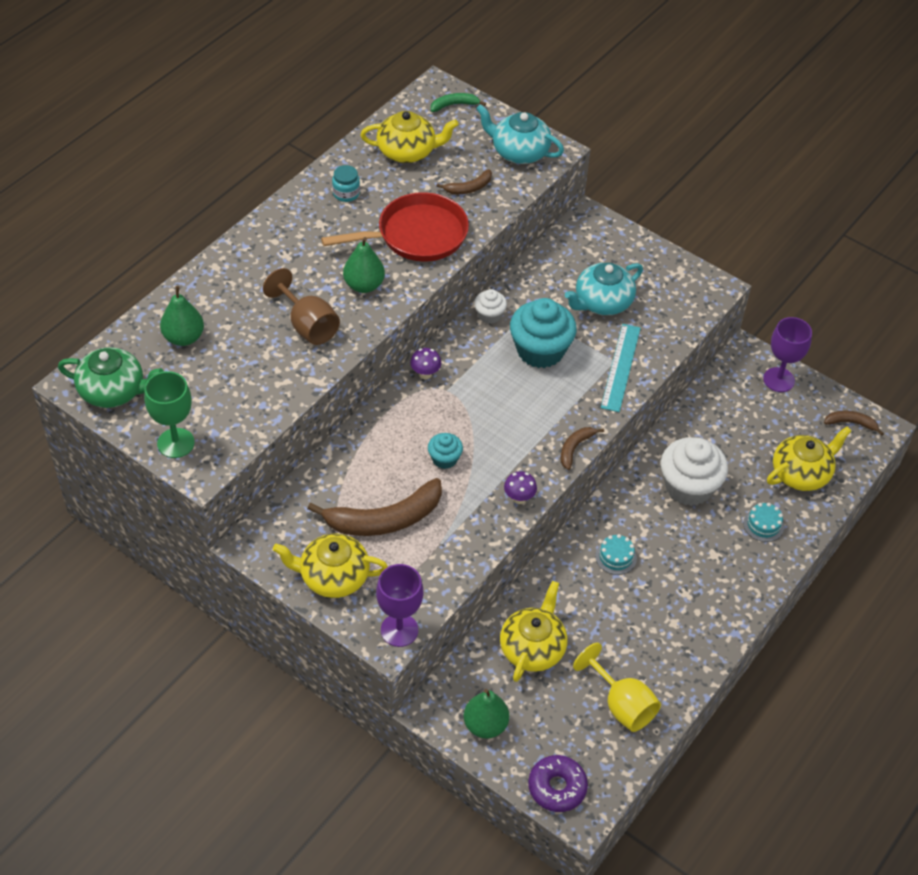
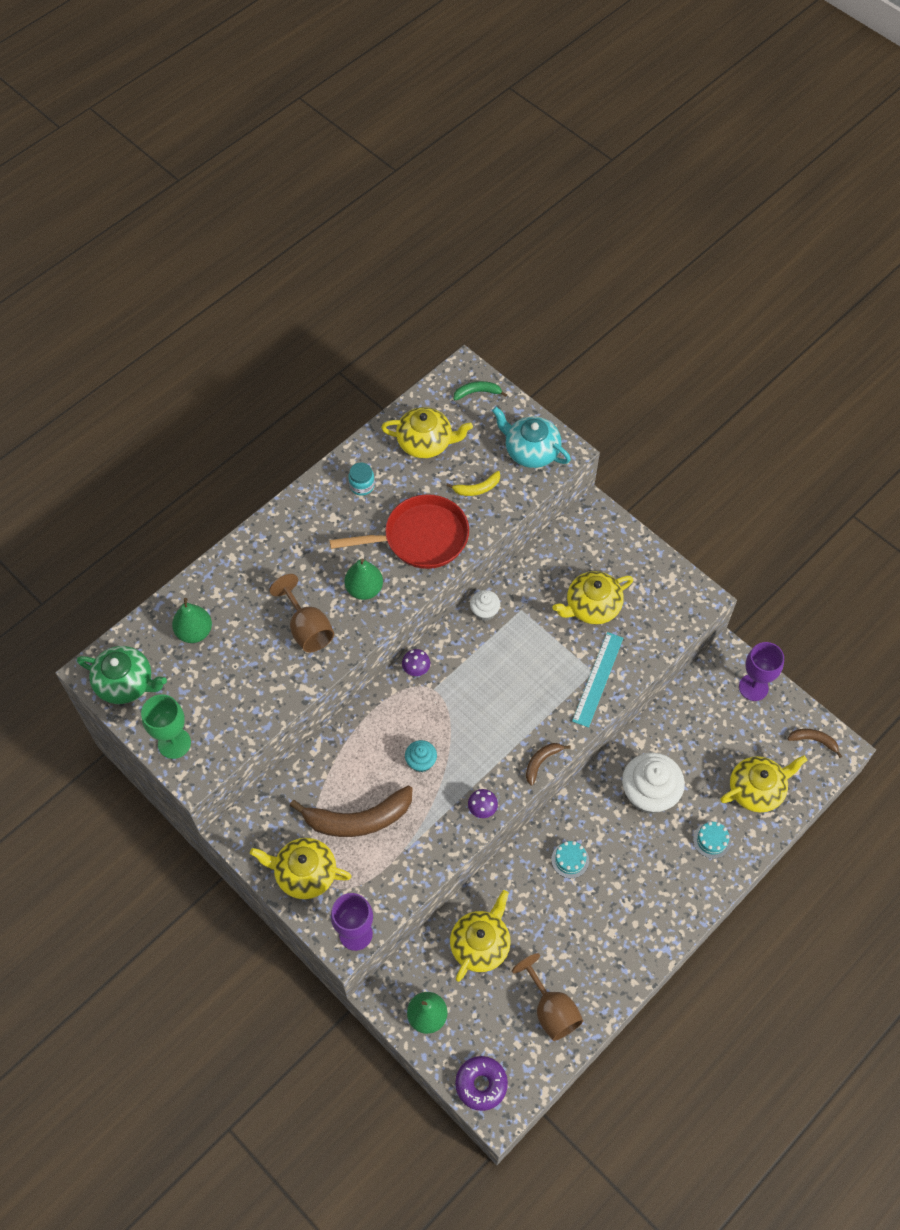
camera: 10 degrees right, 10 degrees up
brown banana [436,169,492,194] -> yellow banana [446,471,500,496]
turquoise cupcake [510,298,577,368] -> none
turquoise teapot [565,263,643,315] -> yellow teapot [553,571,633,625]
yellow goblet [573,643,661,732] -> brown goblet [512,953,583,1041]

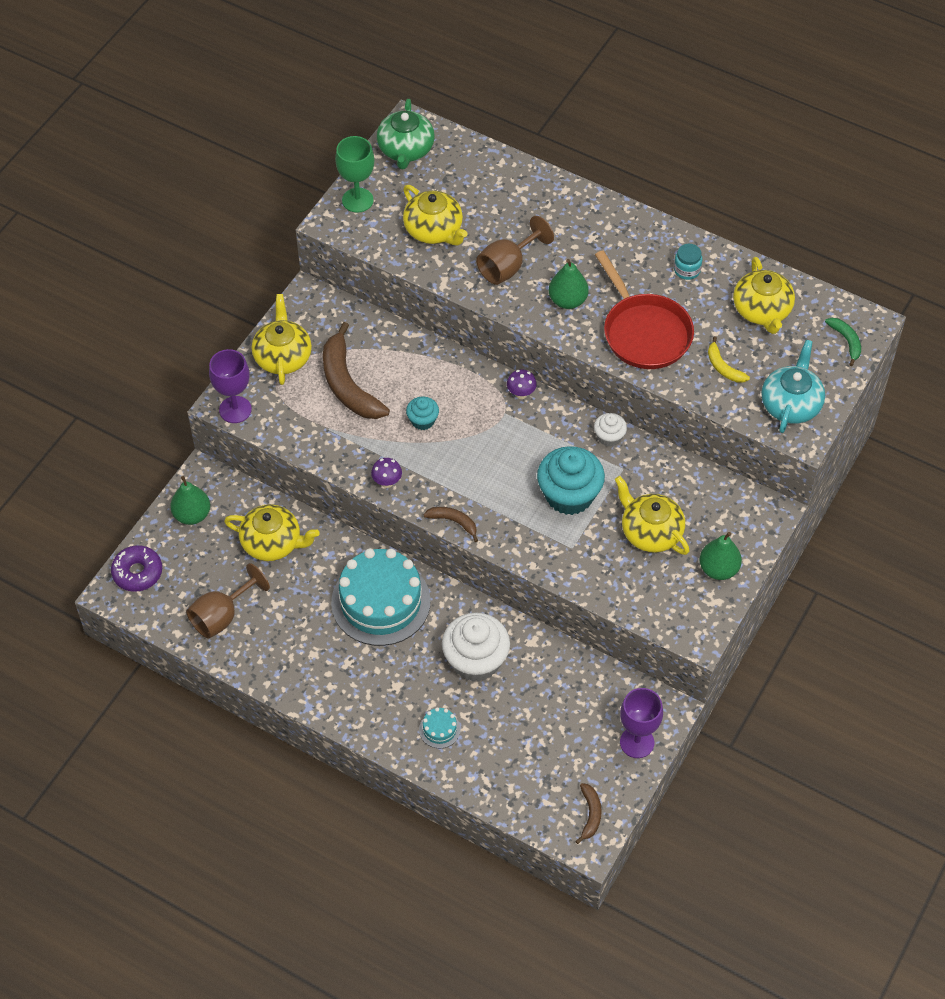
camera: 75 degrees right, 5 degrees down
green pear [172,598,212,643] -> green pear moved to [700,532,742,580]
turquoise cake [551,841,589,878] -> turquoise cake [331,549,431,646], size x2.49
turquoise ruler [572,632,623,728] -> none
yellow teapot [720,756,807,813] -> yellow teapot moved to [403,185,467,245]
none -> turquoise cupcake [537,446,605,515]

